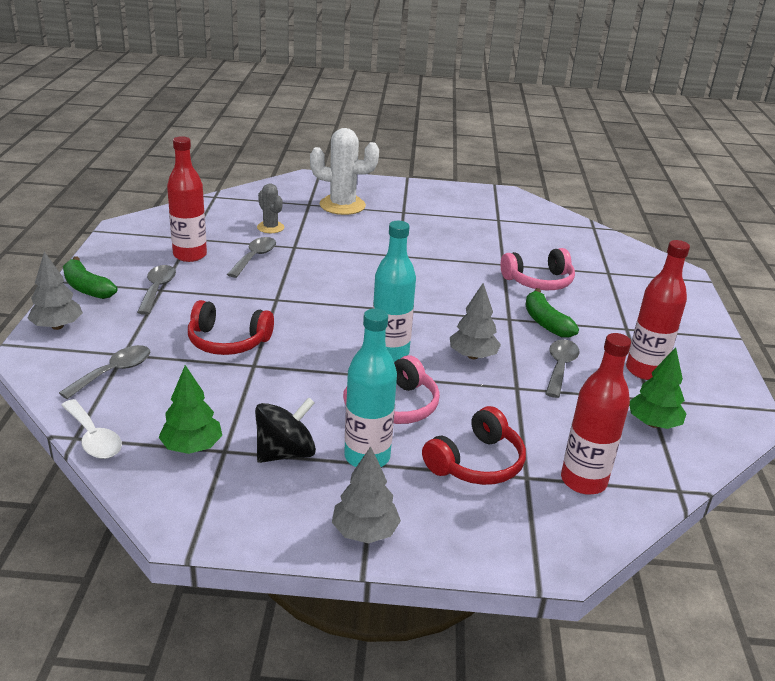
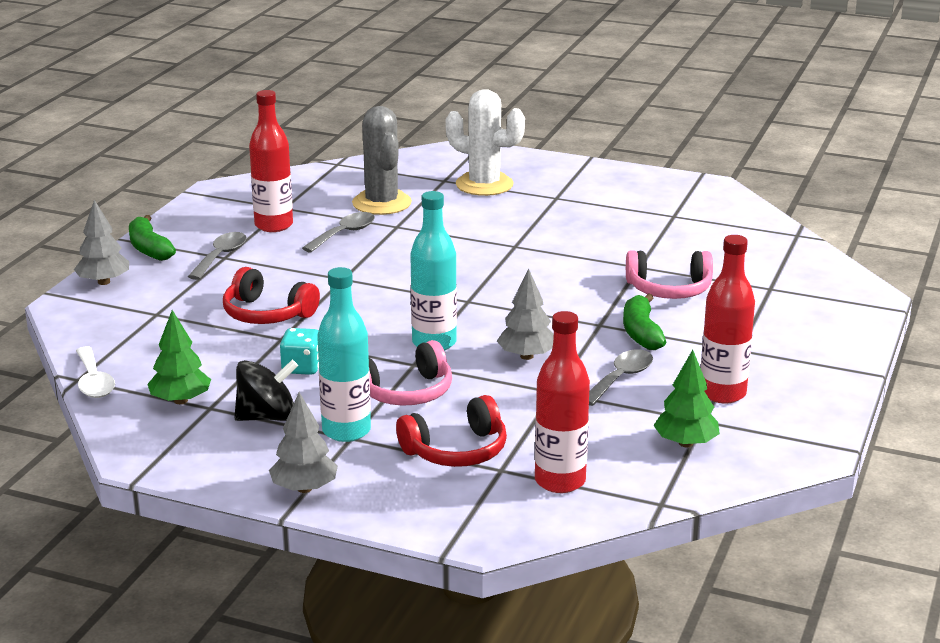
camera: 20 degrees right, 5 degrees down
grey spoon [59,345,150,399] -> none
grey cactus [257,183,284,233] -> grey cactus [352,106,412,215], size x1.81
none -> turquoise dice [280,328,319,375]

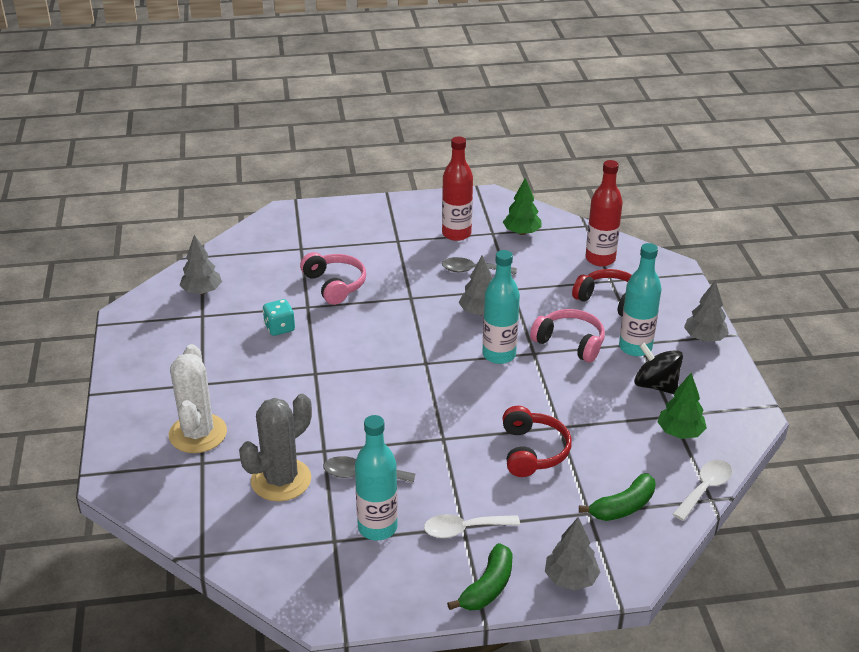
camera: 120 degrees left, 10 degrees up
grey spoon [188,232,247,280] -> white spoon [424,514,520,538]
red bottle [249,90,293,232] -> turquoise bottle [355,415,398,541]
turquoise dice [280,328,319,375] -> turquoise dice moved to [263,299,295,336]
green banana [623,293,666,350] -> green banana moved to [579,473,656,521]
none -> grey tree [179,235,222,294]

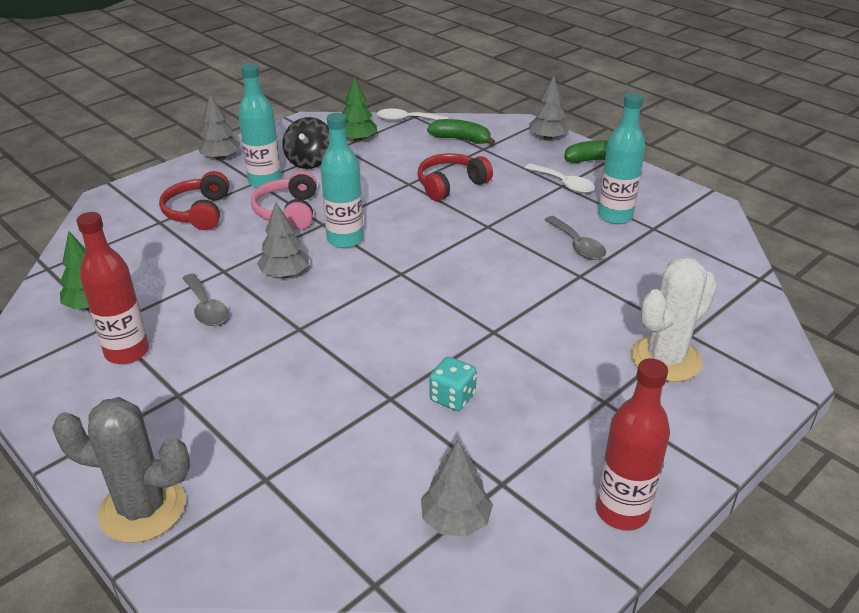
camera: 125 degrees left, 0 degrees up
grey cactus [239,394,312,501] -> grey cactus moved to [52,397,190,543]
pink headphones [300,252,366,305] -> none
red bottle [586,160,623,266] -> red bottle moved to [596,358,670,530]

